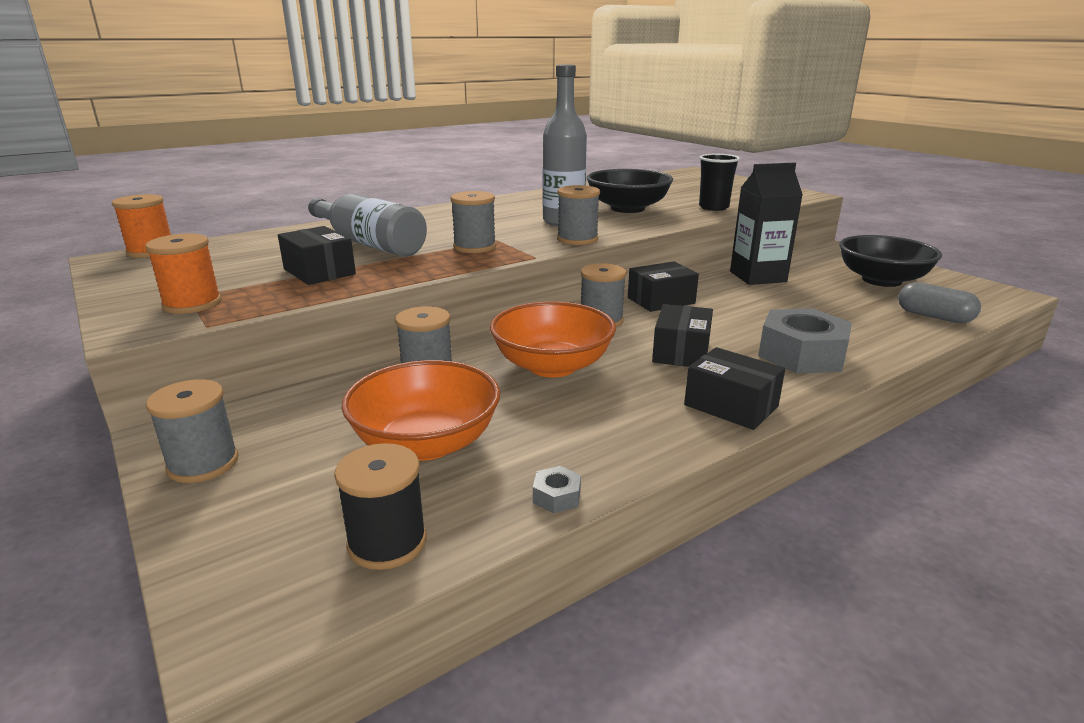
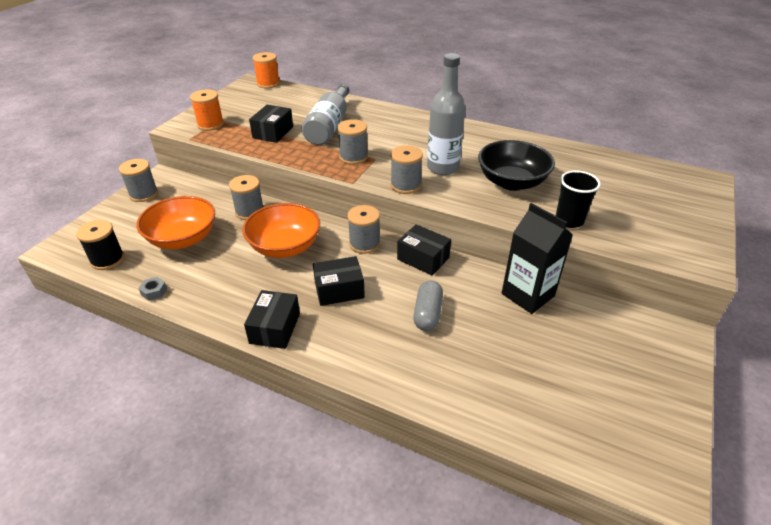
camera: 60 degrees right, 15 degrees up
grey nut [758,308,852,373] -> none
black bowl [839,235,942,287] -> none
grey capsule [898,282,981,323] -> grey capsule moved to [413,281,443,331]

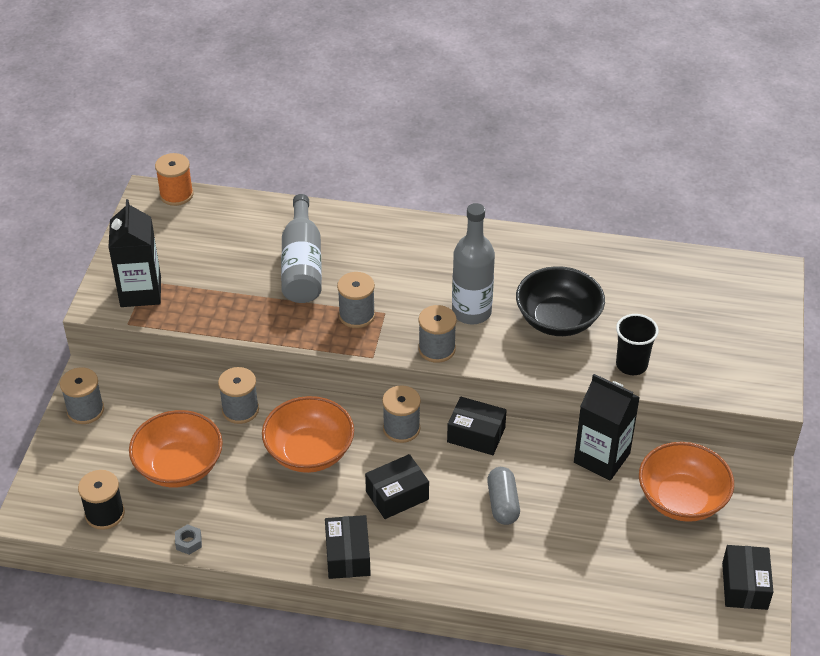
camera: 15 degrees left, 5 degrees up
orange spool [190,90,224,131] -> black carton [108,199,161,307]
black box [249,105,293,143] -> black box moved to [722,545,773,610]
none -> orange bowl [639,442,734,522]

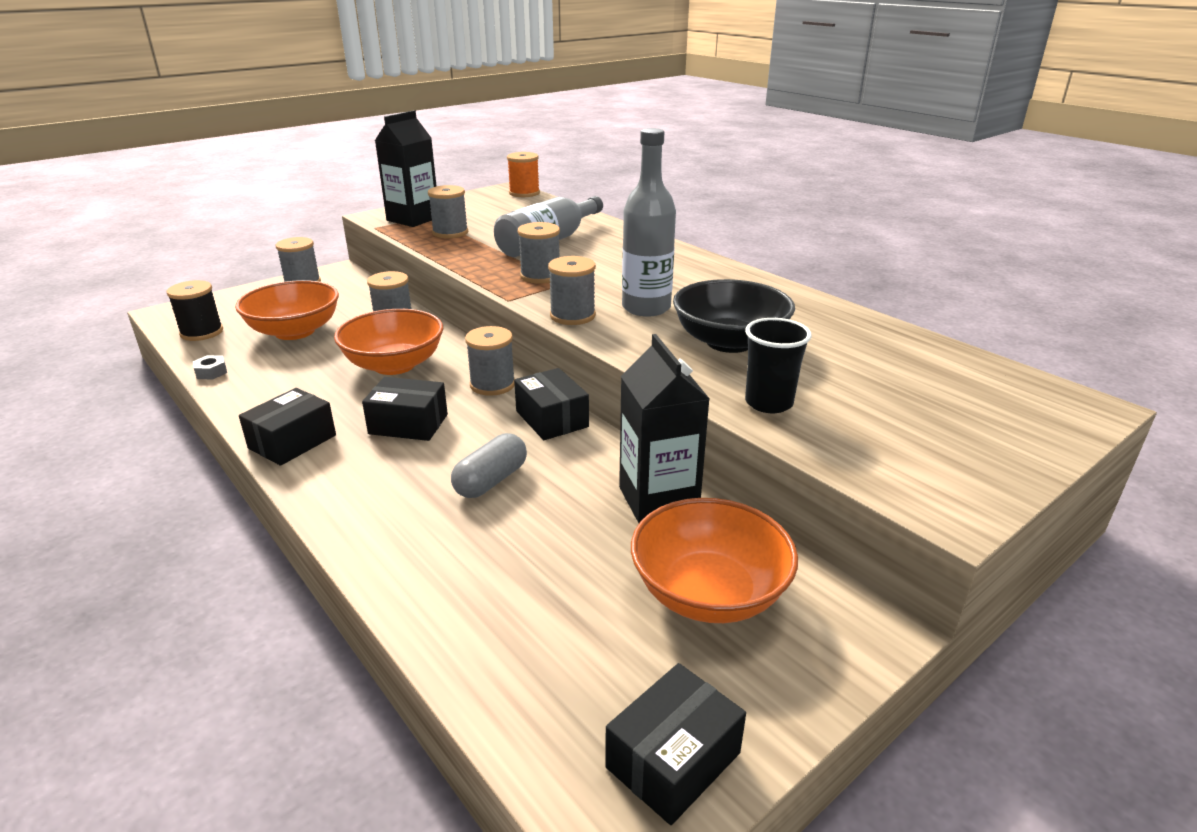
camera: 40 degrees right, 15 degrees down
none -> grey spool [428,185,468,238]

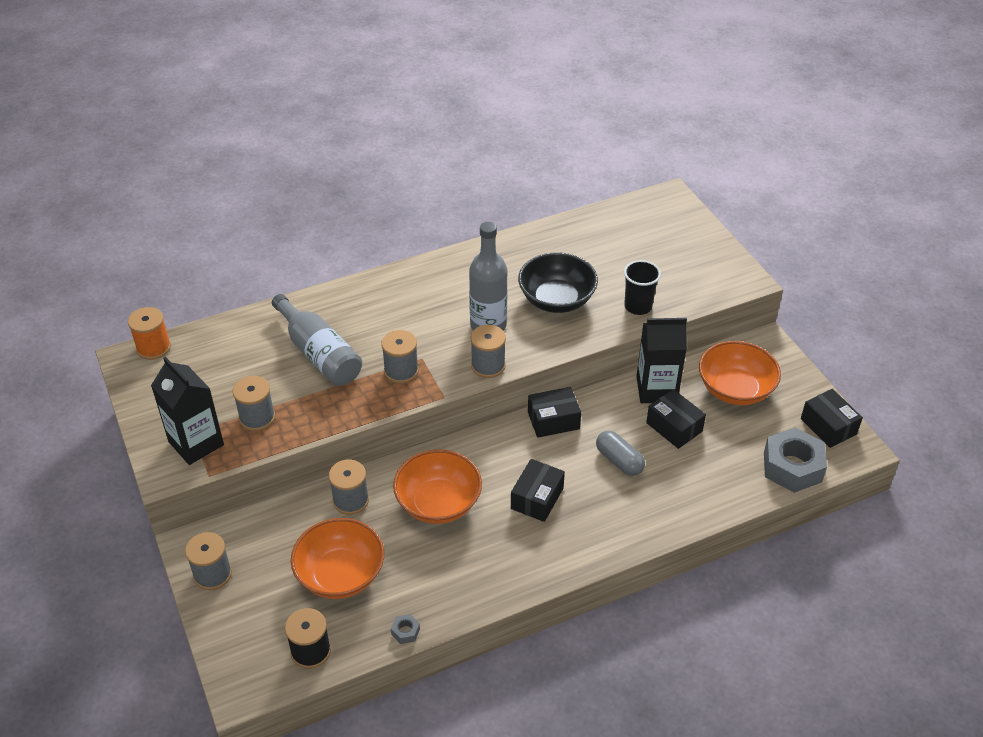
camera: 75 degrees left, 15 degrees up
black box [239,388,336,466] -> black box moved to [646,389,706,449]
grey spool [465,326,515,396] -> none
none -> grey nut [764,427,827,493]

